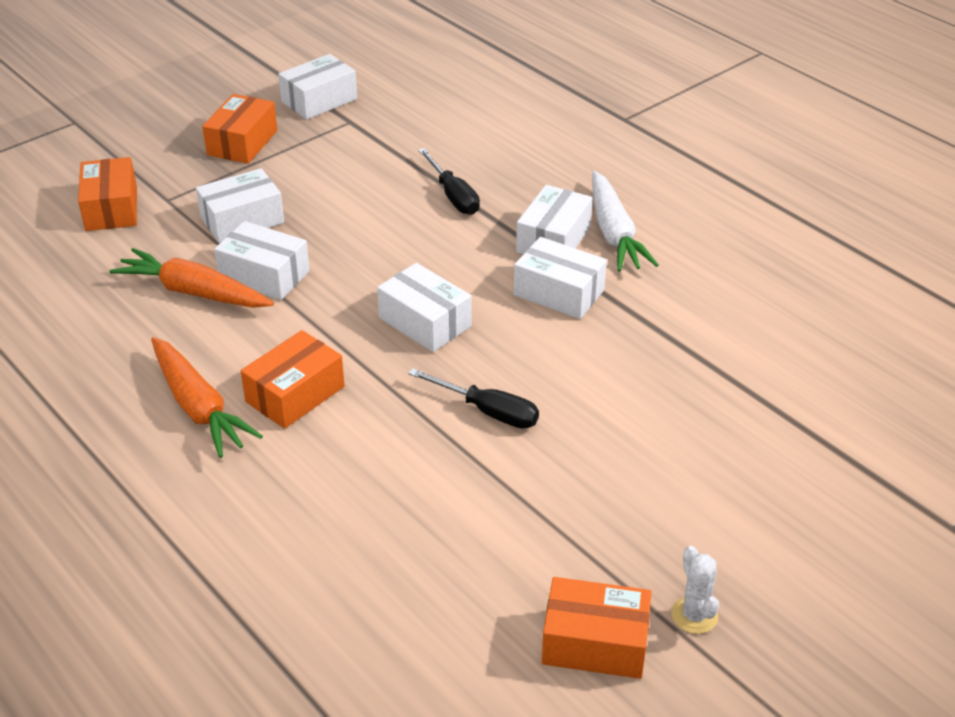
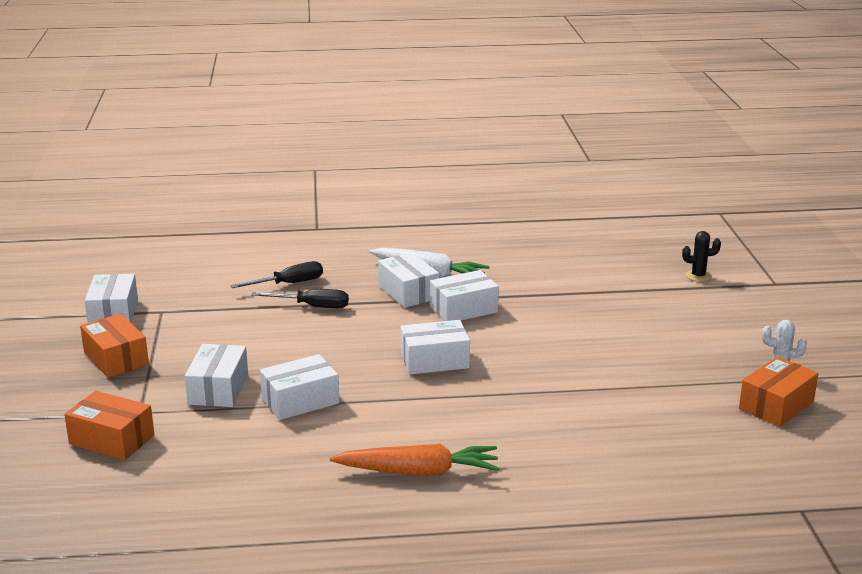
camera: 55 degrees left, 15 degrees down
orange carrot [109,248,274,308] -> none
orange box [240,330,345,429] -> none
black screwdriver [408,368,539,429] -> black screwdriver moved to [230,261,323,288]
none -> black cactus [682,231,721,282]

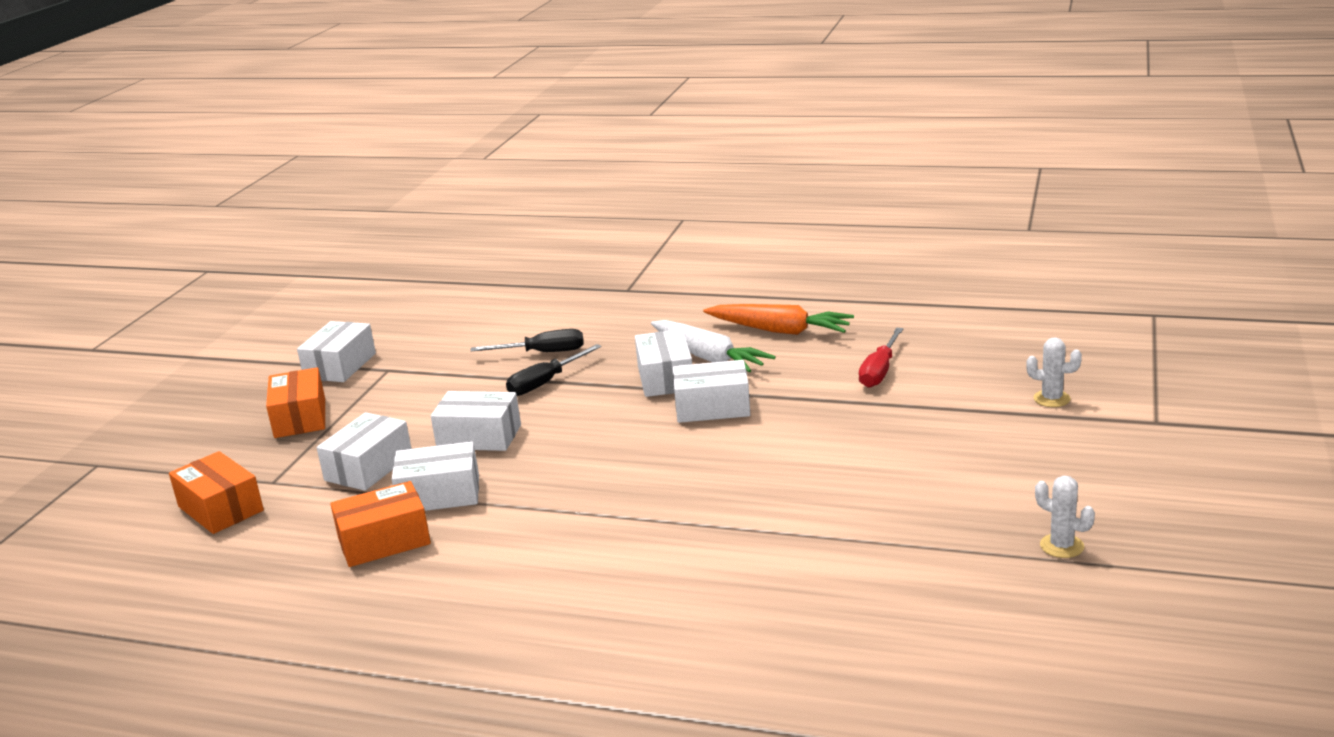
camera: 25 degrees right, 0 degrees up
black screwdriver [251,289,349,308] -> black screwdriver turned 105 degrees clockwise [506,344,602,396]
orange carrot [330,444,499,476] -> orange carrot moved to [703,304,854,335]
white box [401,320,470,374] -> white box moved to [431,391,521,451]
black cactus [682,231,721,282] -> white cactus [1026,337,1082,407]
orange box [739,357,818,427] -> orange box moved to [330,481,431,567]
none -> red screwdriver [859,328,903,388]

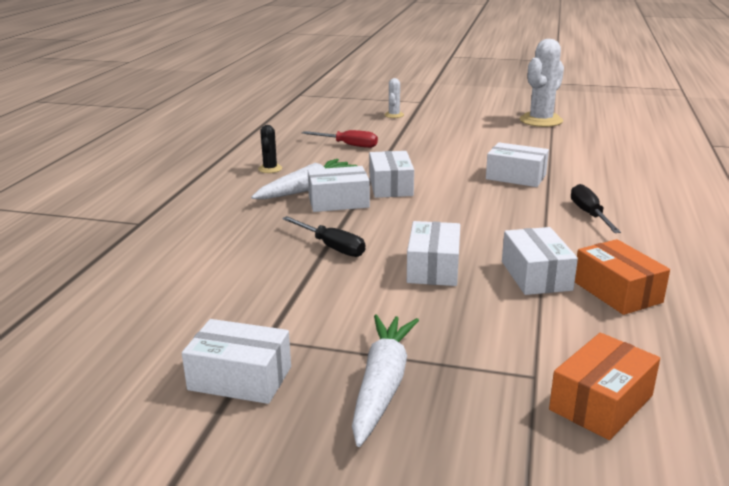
camera: 95 degrees left, 0 degrees up
orange box [266,367,325,438] -> white carrot [352,314,419,447]
white box [317,413,411,491] -> white box moved to [486,142,549,187]
black screwdriver [470,329,584,352] -> black screwdriver moved to [571,184,621,233]
orange carrot [703,304,854,335] -> black cactus [258,125,282,173]
white cactus [1035,476,1095,558] -> white cactus [519,39,564,127], size x2.10

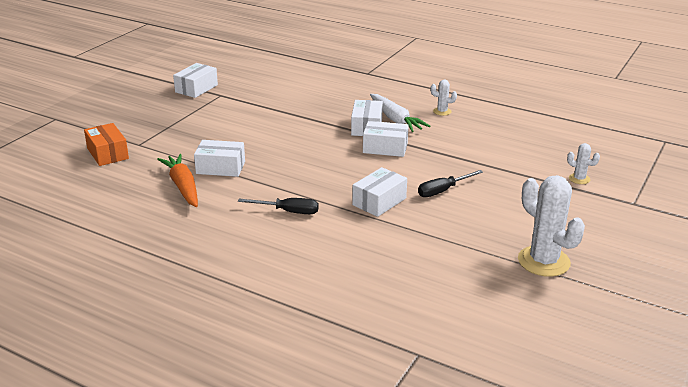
camera: 105 degrees right, 5 degrees up
black cactus [258,125,282,173] -> white cactus [431,80,457,116]
black screwdriver [282,216,365,257] -> black screwdriver moved to [418,170,483,197]
red screwdriver [302,130,378,148] -> none
white carrot [352,314,419,447] -> none
white box [407,221,460,286] -> none
orange box [575,239,670,315] -> orange carrot [157,154,198,207]

